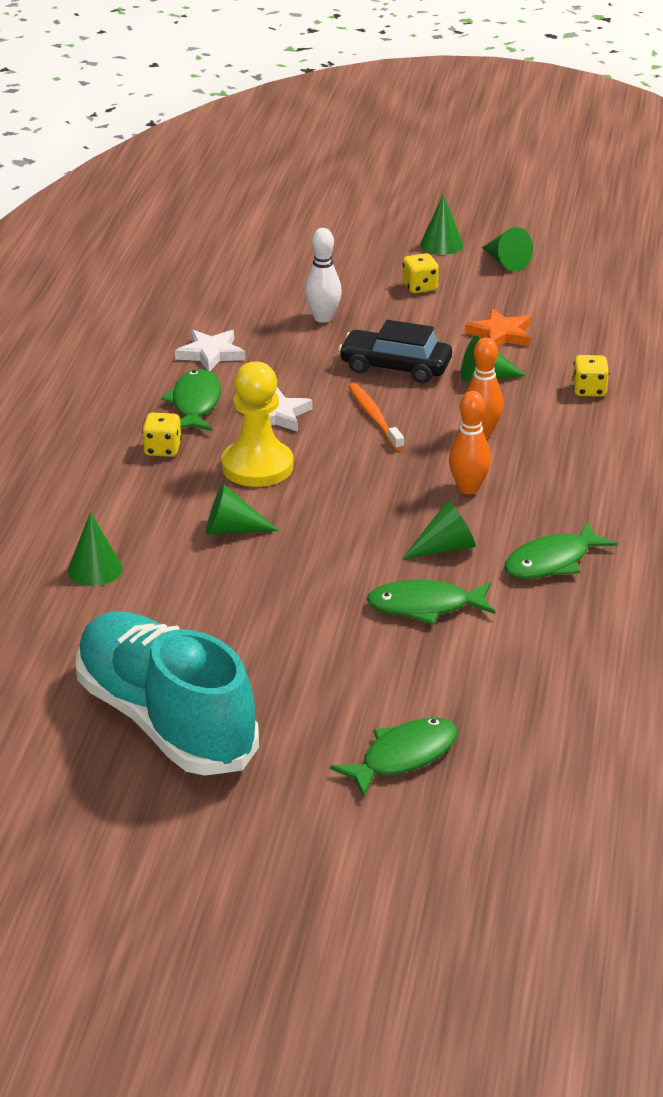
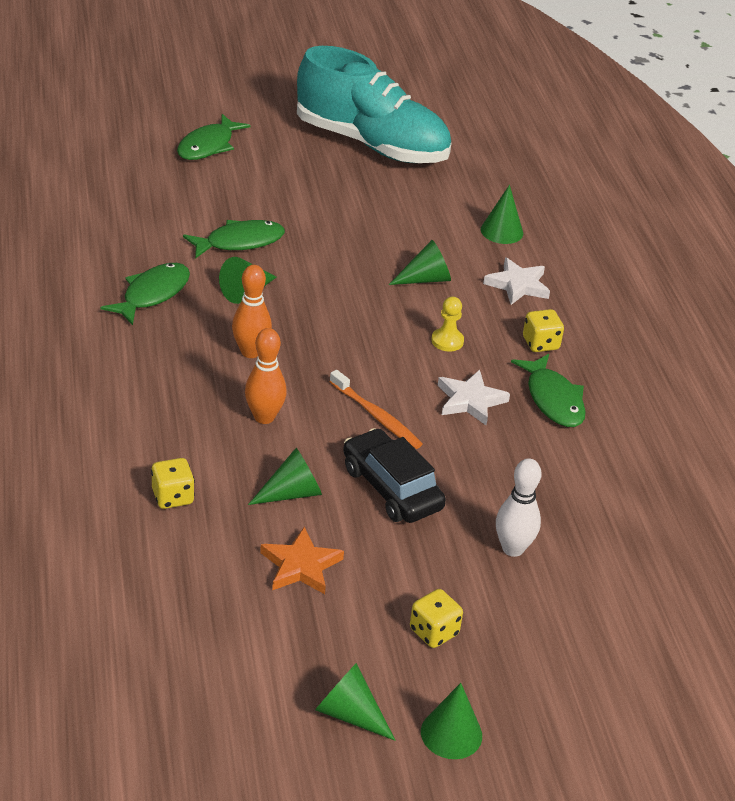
camera: 155 degrees right, 5 degrees up
white star [175,330,245,371] -> white star moved to [483,257,550,305]
yellow pawn [221,361,293,487] -> yellow pawn [431,297,464,352], size x0.49
black car [338,320,452,383] -> black car turned 120 degrees counterclockwise [343,428,446,523]

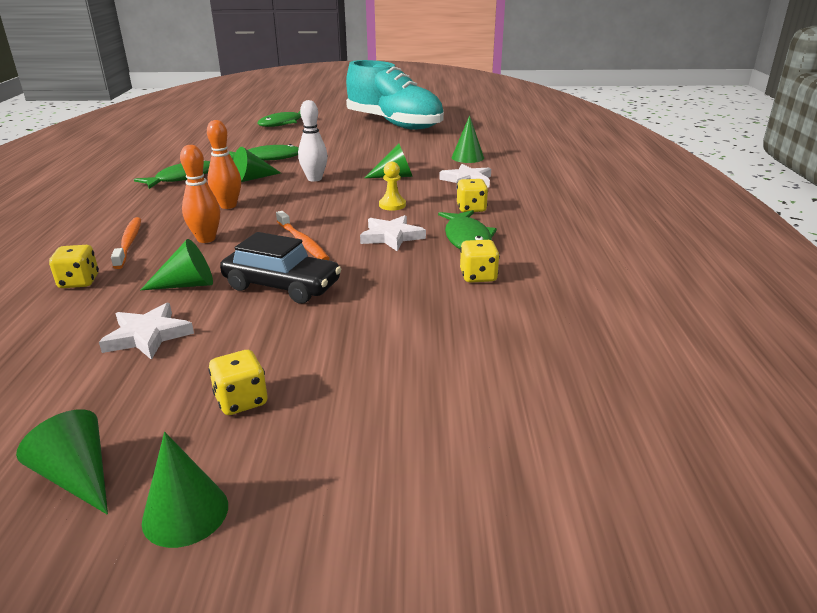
camera: 15 degrees right, 10 degrees down
orange star [260,526,344,594] -> white star [99,303,194,360]
black car [343,428,446,523] -> black car turned 135 degrees clockwise [220,232,341,303]
white bowling pin [496,458,541,557] -> white bowling pin moved to [298,100,328,182]
none -> orange toothbrush [111,217,141,269]
none -> yellow dice [460,240,500,283]

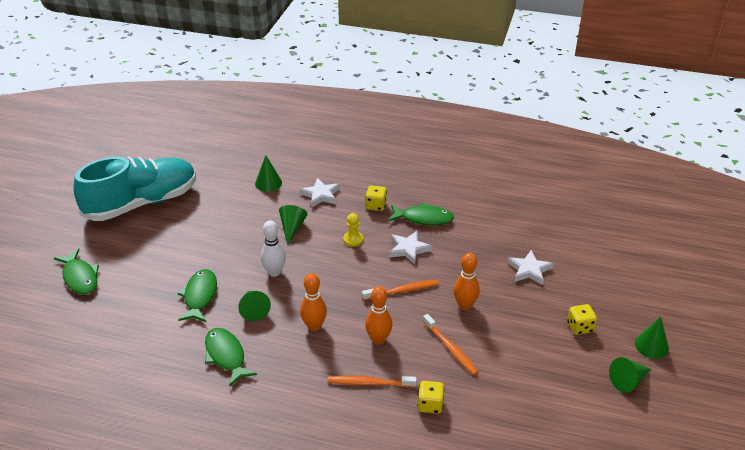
camera: 75 degrees left, 10 degrees up
white star [99,303,194,360] -> white star moved to [507,250,553,285]
green cone [141,239,213,290] -> orange toothbrush [423,314,478,375]
black car [220,232,341,303] -> orange bowling pin [453,253,480,310]
yellow dice [460,240,500,283] -> none

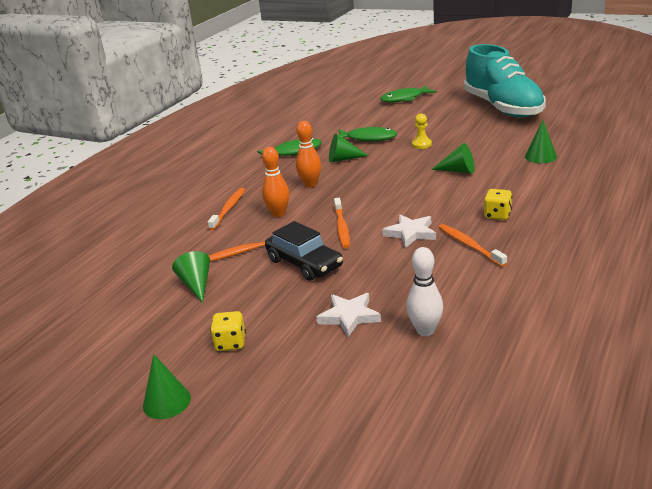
camera: 105 degrees right, 10 degrees down
white bowling pin [261,220,286,277] -> white bowling pin moved to [406,247,443,336]
white star [299,178,340,208] -> none
yellow pawn [343,213,363,247] -> yellow pawn moved to [412,113,432,149]
green fish [388,203,454,225] -> orange toothbrush [439,224,507,267]
yellow dice [418,381,445,414] -> none
orange bowling pin [453,253,480,310] -> black car [265,221,343,281]
green cone [609,357,651,393] -> green cone moved to [172,251,210,303]

